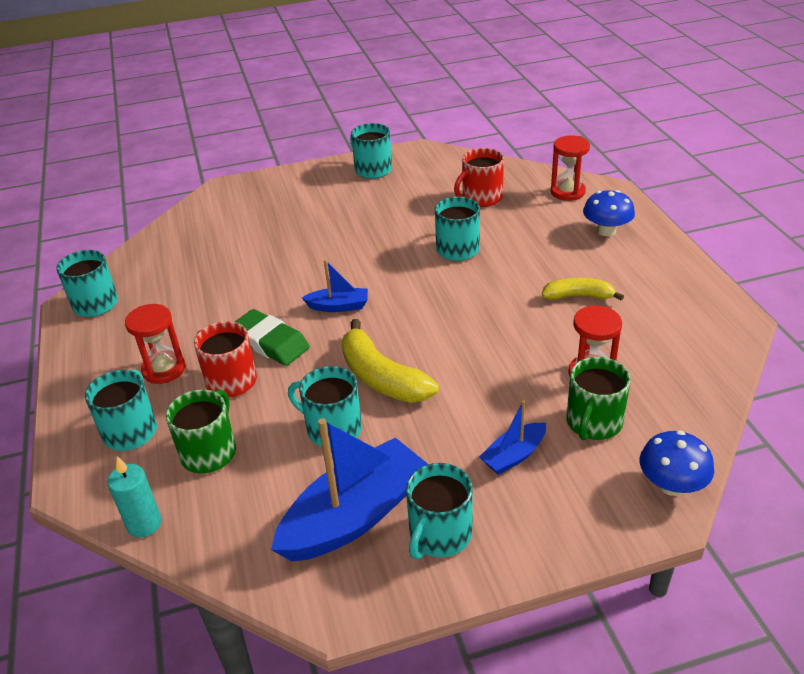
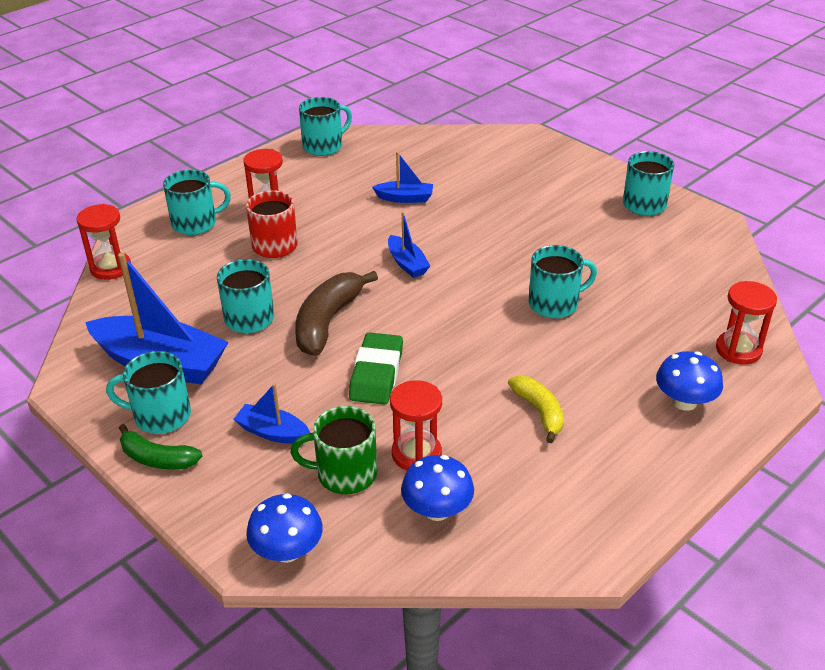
camera: 60 degrees right, 0 degrees up
turquoise candle [107,456,162,538] -> red hourglass [77,204,131,280]
green mug [166,389,236,473] -> none
green eraser [235,309,310,366] -> green eraser moved to [349,332,403,405]
yellow banana [342,319,439,403] -> brown banana [295,271,378,356]
red mug [454,148,504,207] -> none
none -> green banana [119,424,202,469]
none -> blue boat [372,152,433,203]
none -> blue mushroom [401,455,474,521]

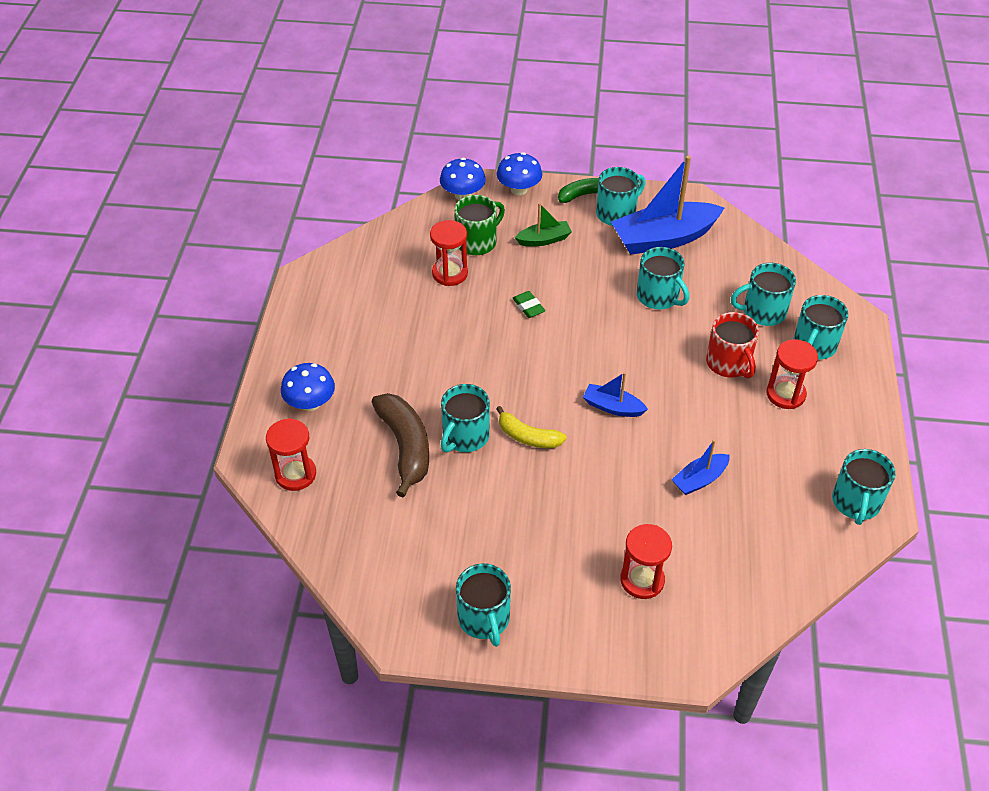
camera: 140 degrees right, 10 degrees up
red hourglass [77,204,131,280] -> red hourglass moved to [620,524,672,599]
blue boat [234,383,310,444] -> green boat [515,203,572,247]
brown banana [295,271,378,356] -> brown banana moved to [372,393,429,497]
green eraser [349,332,403,405] -> green eraser [513,291,546,318], size x0.55
blue mushroom [401,455,474,521] -> blue mushroom moved to [497,152,542,195]
yellow banana [508,376,564,443] -> yellow banana moved to [496,406,567,448]
none -> turquoise mug [731,263,796,326]

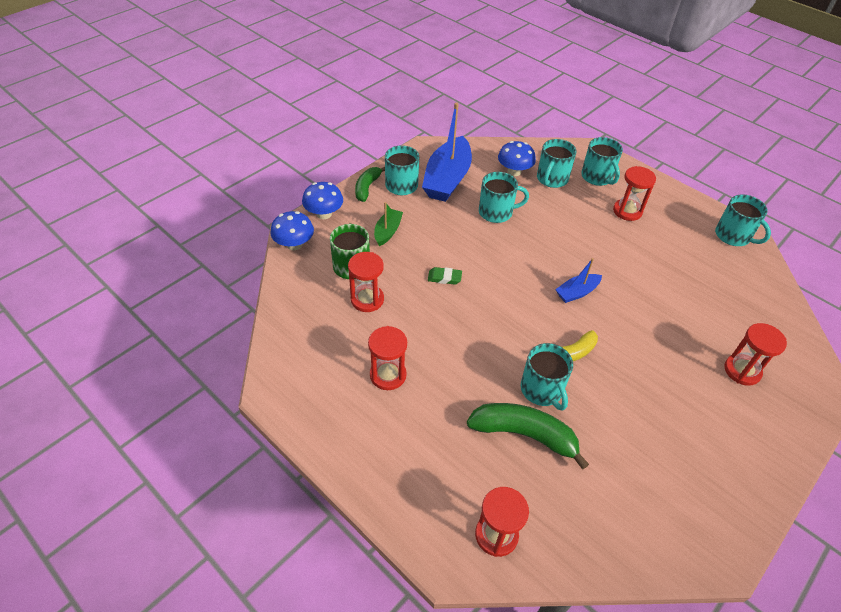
camera: 55 degrees left, 0 degrees up
blue mushroom [281,363,335,411] -> blue mushroom moved to [498,141,536,176]
brown banana [372,393,429,497] -> green banana [467,403,589,469]
turquoise mug [456,563,511,647] -> none
blue boat [671,440,730,495] -> none
red mug [706,312,759,378] -> none
none -> red hourglass [368,326,407,390]

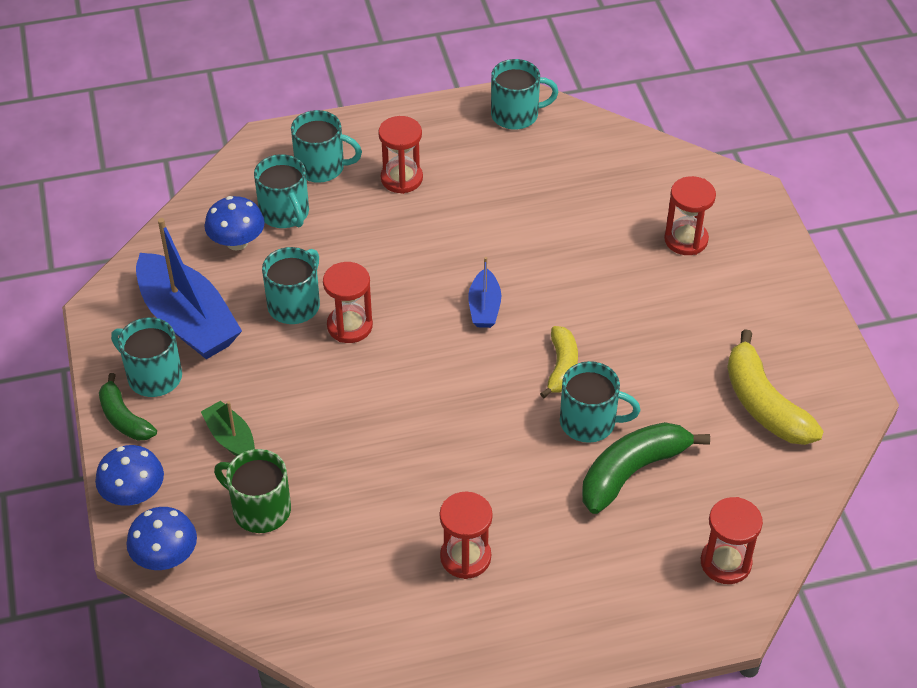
camera: 55 degrees left, 0 degrees up
red hourglass [348,252,384,312] -> red hourglass moved to [323,262,373,343]
green eraser [428,267,462,285] -> none
none -> yellow banana [727,329,824,445]

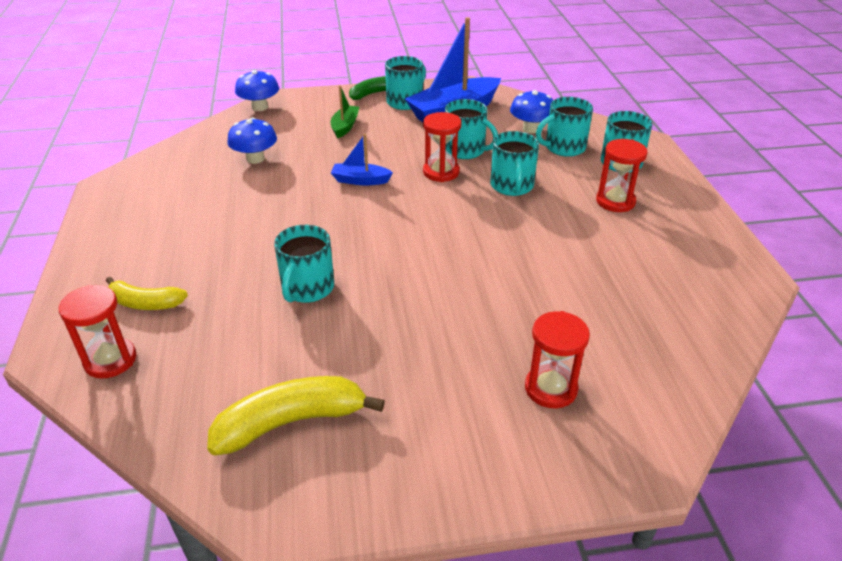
camera: 95 degrees right, 10 degrees down
blue mushroom [95,445,164,506] -> blue mushroom moved to [227,118,277,164]
green boat [201,401,255,456] -> green boat turned 45 degrees counterclockwise [331,85,359,139]
green mug [214,449,291,533] -> none
red hourglass [440,491,493,579] -> none
blue boat [468,257,502,328] -> blue boat moved to [331,134,393,185]
turquoise mug [491,59,558,130] -> turquoise mug moved to [490,131,539,196]
yellow banana [540,326,578,398] -> yellow banana moved to [106,277,188,310]
green banana [582,422,710,514] -> none

